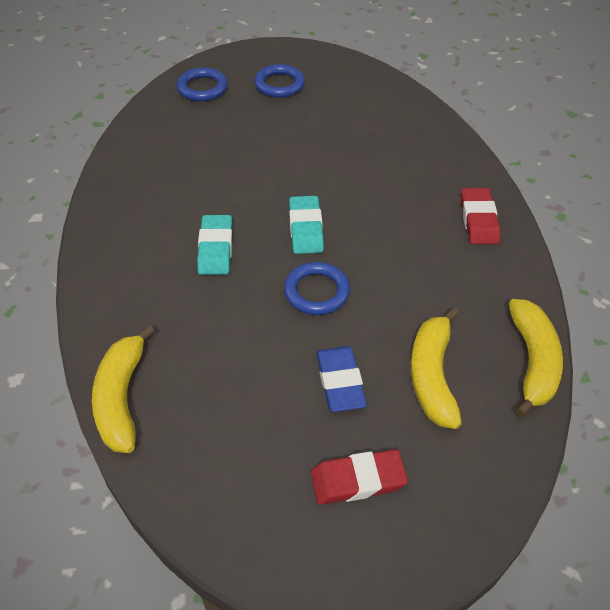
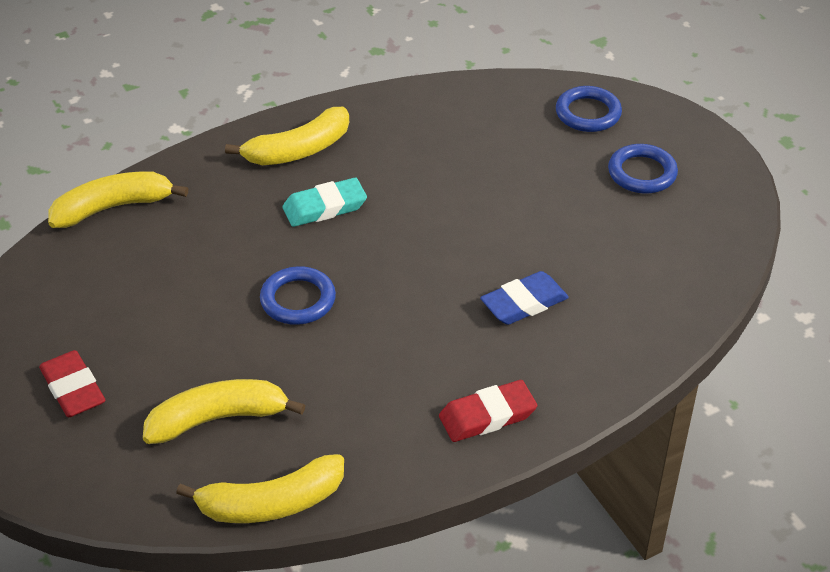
camera: 70 degrees right, 5 degrees down
turquoise eraser [289,196,324,254] -> none
blue eraser [316,346,367,412] -> blue eraser moved to [480,271,569,325]
none -> yellow banana [225,107,349,165]

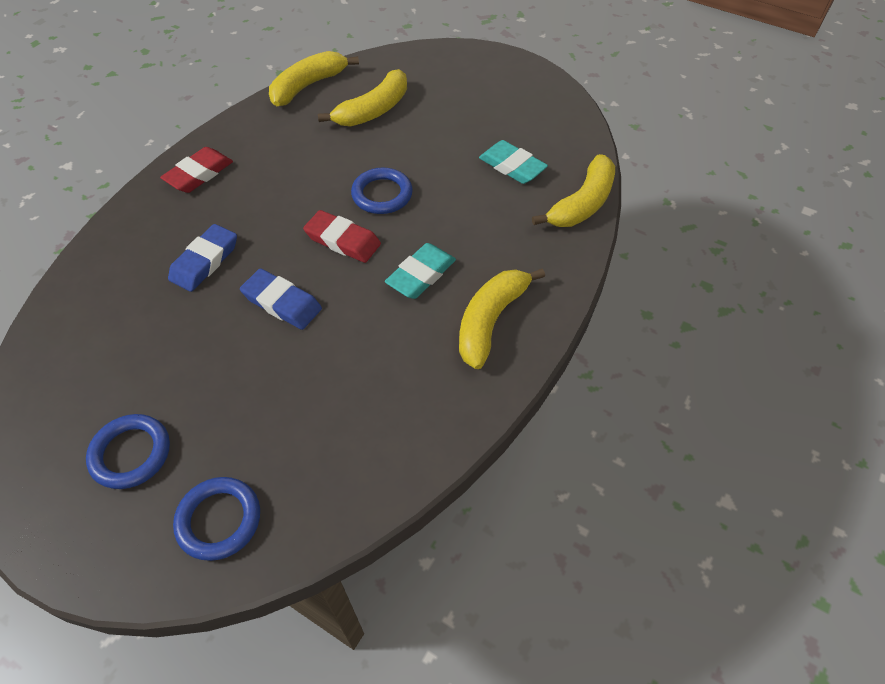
camera: 150 degrees right, 10 degrees up
red eraser [39,350,106,417] -> red eraser moved to [303,210,381,263]
none -> blue eraser [240,269,322,330]
none -> turquoise eraser [479,140,548,184]

